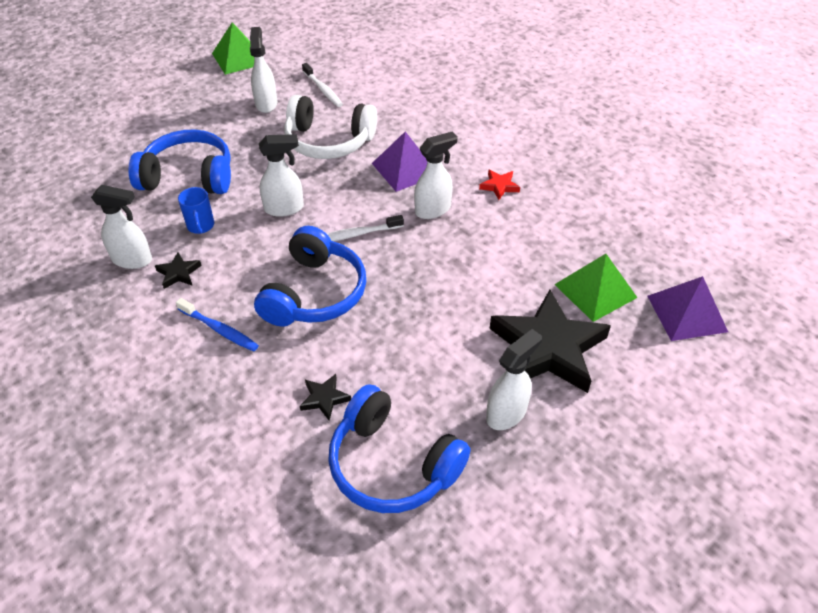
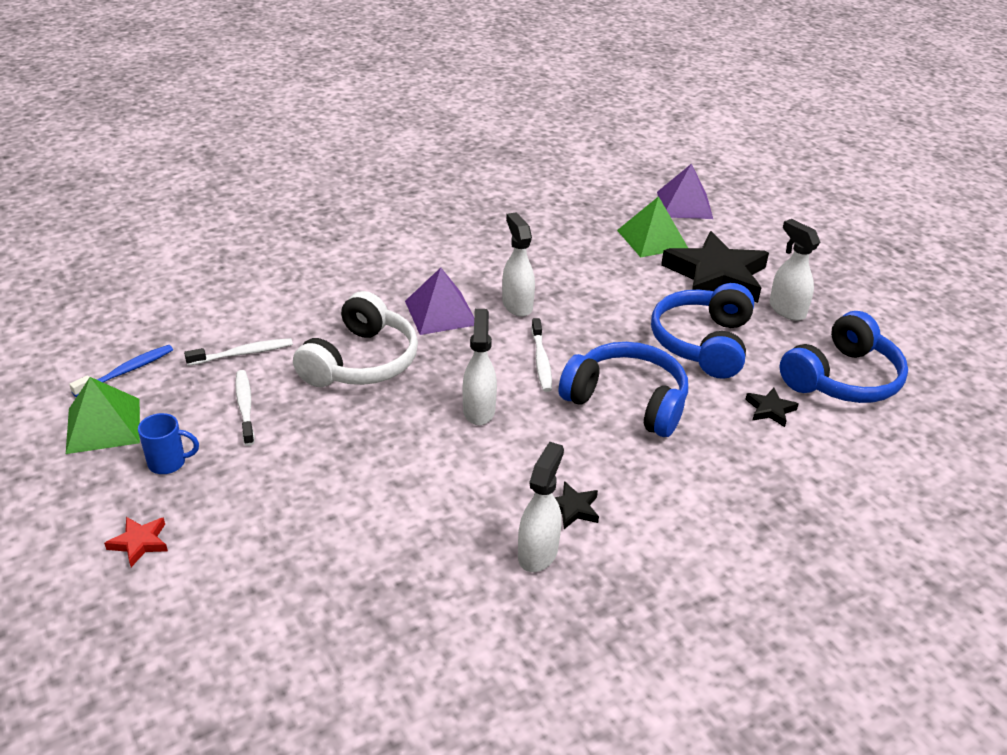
camera: 80 degrees left, 10 degrees down
blue headphones [129,129,231,194] -> blue headphones moved to [651,283,754,379]
blue toothbrush [176,298,259,352] -> blue toothbrush moved to [69,345,173,397]
blue mug [178,187,214,234] -> blue mug moved to [138,413,199,474]
white spray bottle [250,27,277,113] -> white toothbrush [235,370,255,446]
red star [479,170,520,200] -> red star moved to [104,517,168,567]

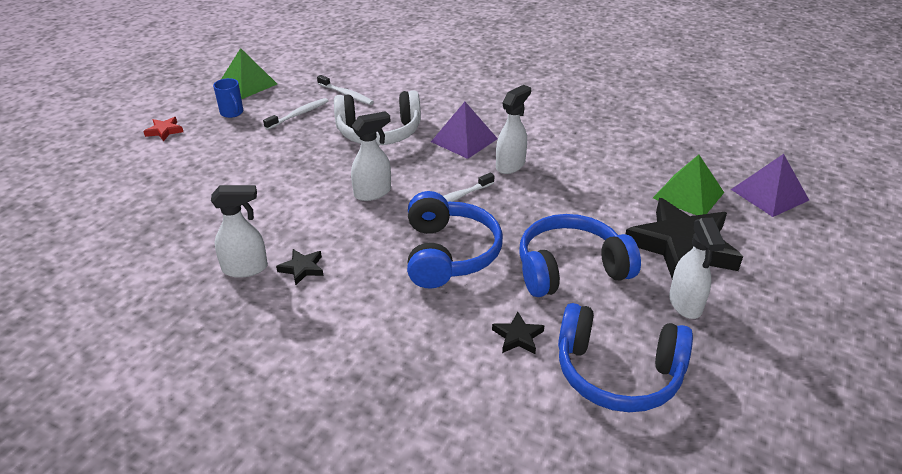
camera: 60 degrees right, 0 degrees up
blue toothbrush [69,345,173,397] -> none
white spray bottle [769,219,820,321] -> white spray bottle turned 150 degrees clockwise [669,218,725,319]

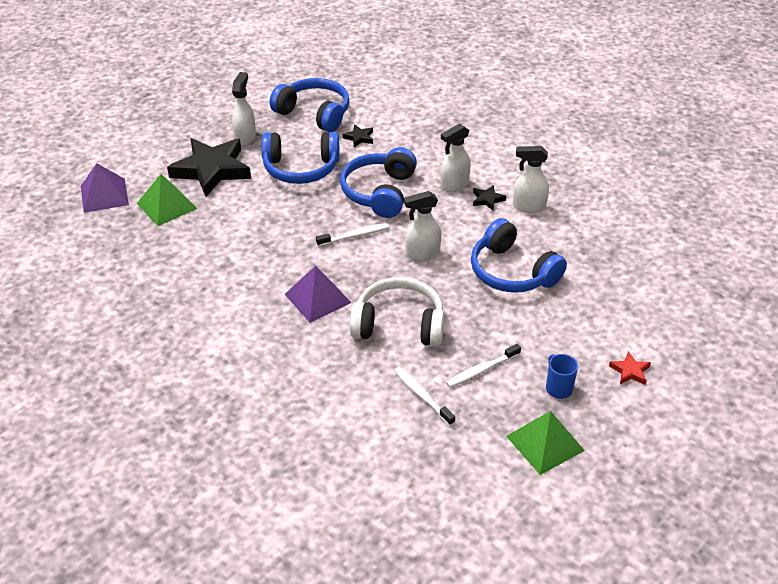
camera: 165 degrees left, 5 degrees up
white spray bottle [496,85,531,174] -> white spray bottle moved to [440,123,471,192]
none -> blue headphones [471,218,567,293]

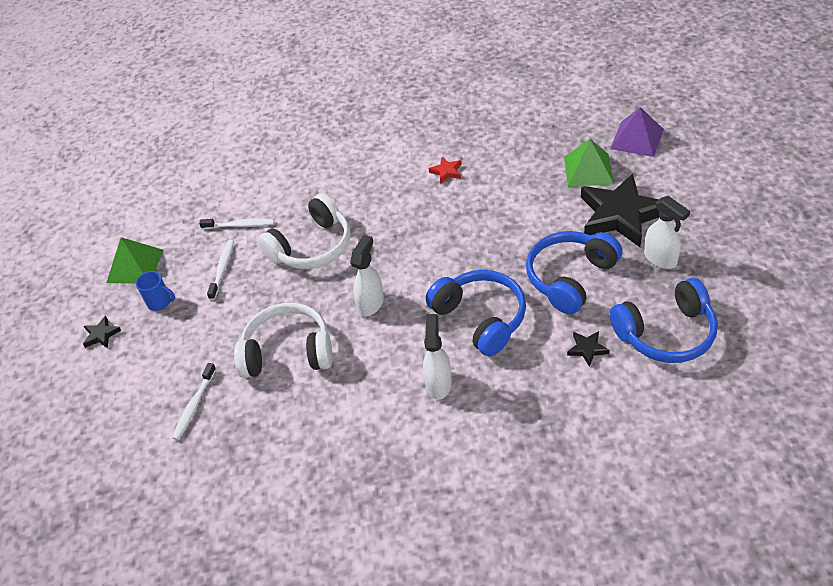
camera: 135 degrees right, 5 degrees up
purple pyramid [284,266,352,323] -> none
white toothbrush [316,223,390,246] -> white toothbrush moved to [172,363,216,440]
blue headphones [471,218,567,293] -> white headphones [234,303,333,378]
black star [473,185,506,211] -> black star moved to [83,316,121,348]
white spray bottle [513,146,549,213] -> none
red star [609,351,651,385] -> red star moved to [428,157,462,184]

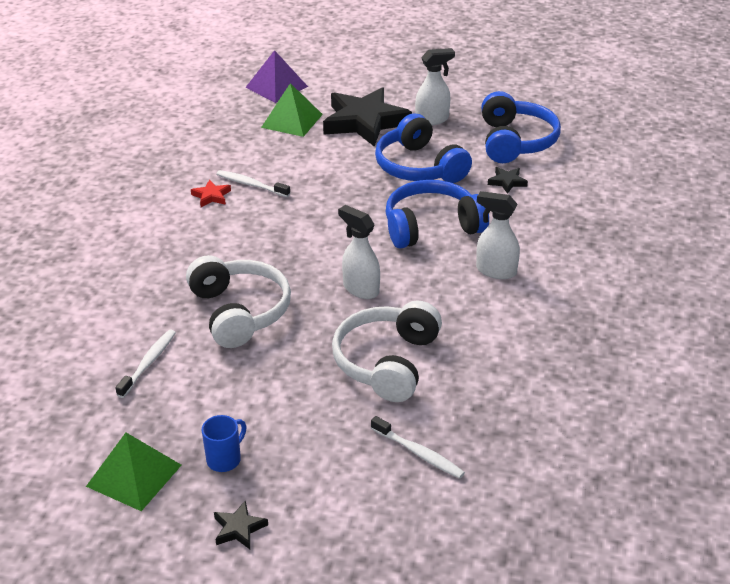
camera: 75 degrees left, 10 degrees down
white toothbrush [207,240,234,300] -> white toothbrush moved to [216,170,290,197]

